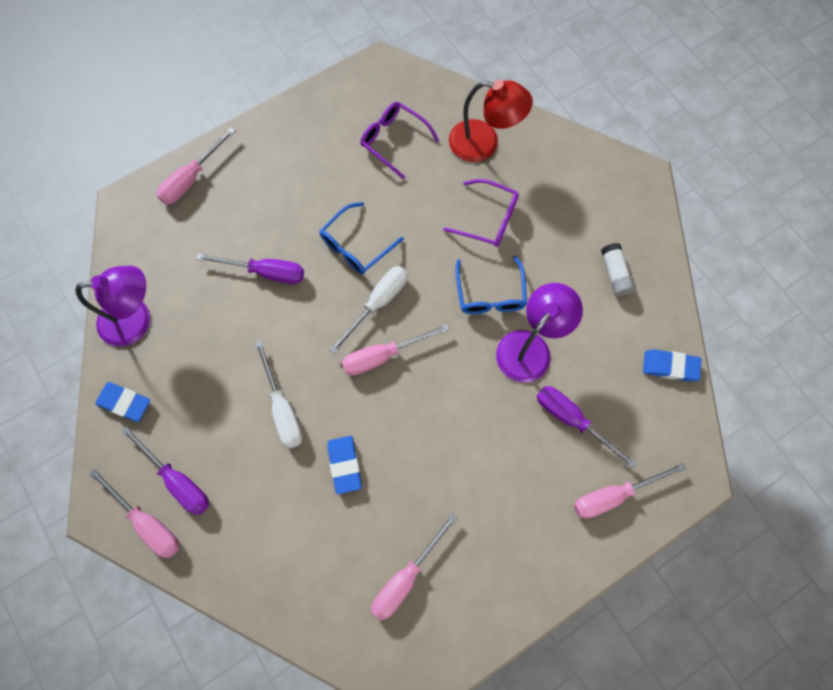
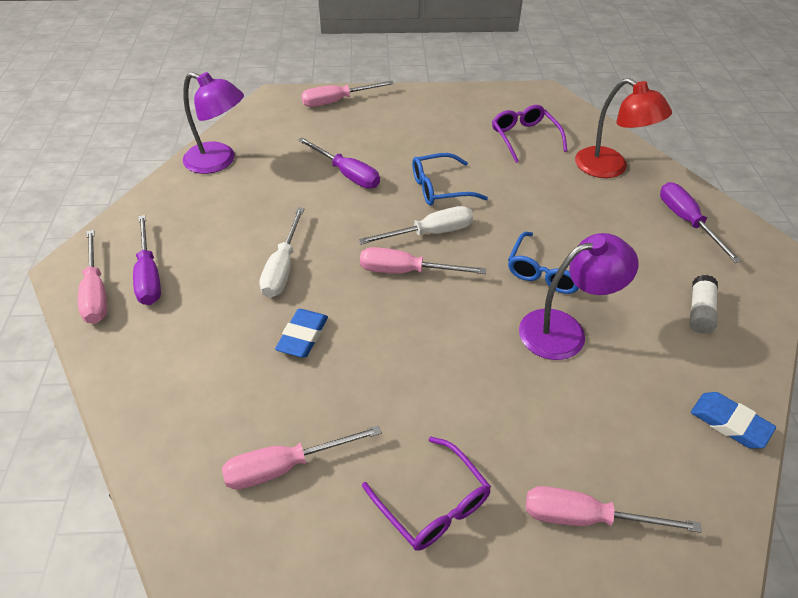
camera: 30 degrees right, 25 degrees down
blue eraser [95,382,150,422] -> none
purple glasses [443,179,519,247] -> purple glasses moved to [362,437,491,551]
purple screwdriver [537,386,637,469] -> purple screwdriver moved to [660,182,742,263]

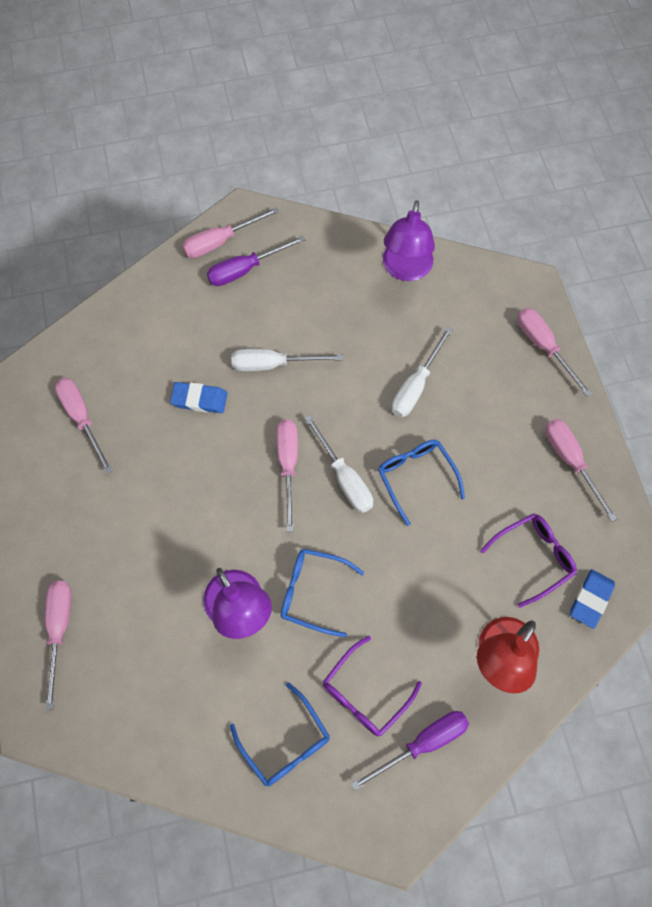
camera: 80 degrees right, 20 degrees up
purple screwdriver [298,137,380,188] -> white screwdriver [391,327,453,417]
purple glasses [362,437,491,551] -> purple glasses moved to [323,636,422,736]
white glue stick [690,275,718,334] -> blue glasses [230,682,330,786]
blue eraser [691,392,776,448] -> blue eraser moved to [570,569,615,629]
none -> pink screwdriver [545,419,618,522]

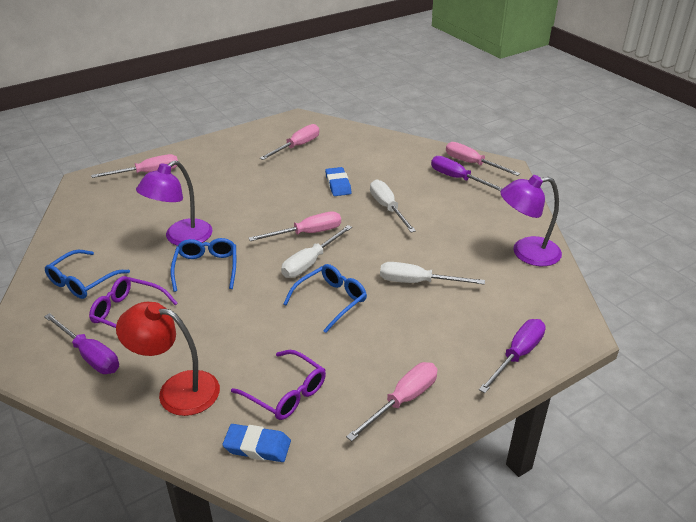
camera: 70 degrees right, 30 degrees down
pink screwdriver [517,308,592,397] -> purple screwdriver [479,319,546,393]

